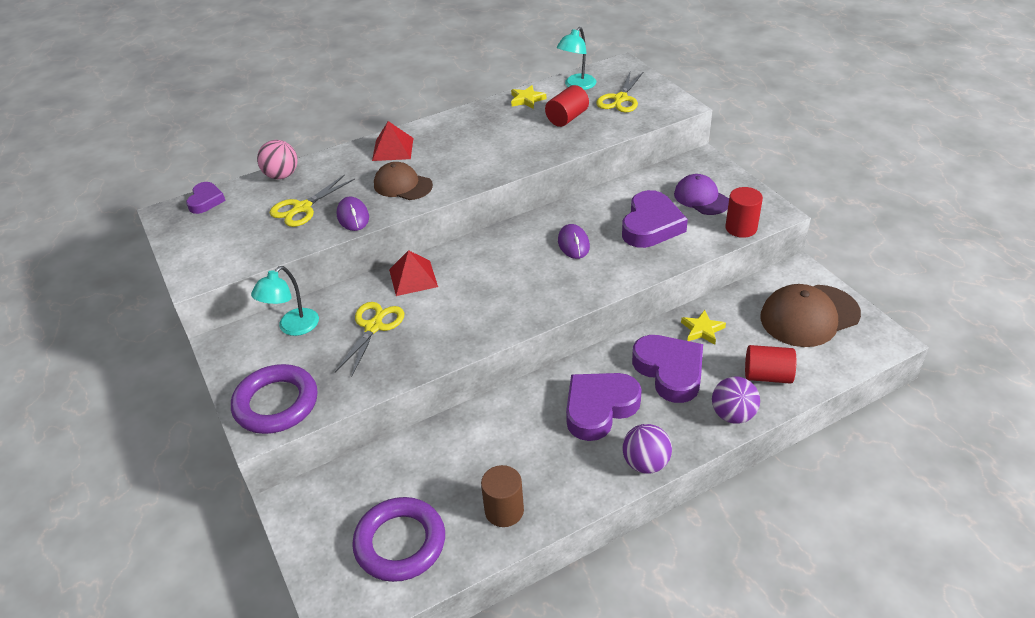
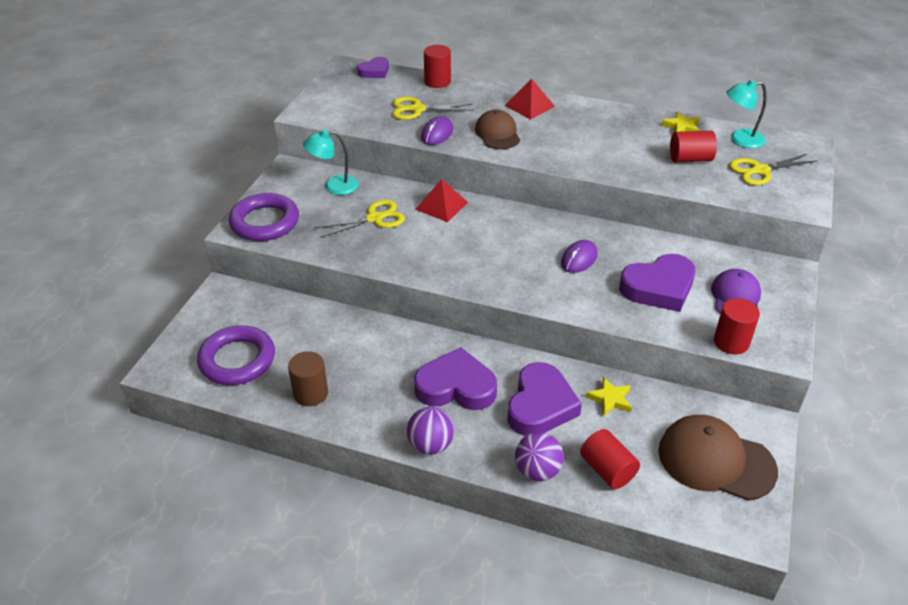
camera: 45 degrees right, 0 degrees up
pink ball [257,140,297,179] -> red cylinder [424,45,451,88]

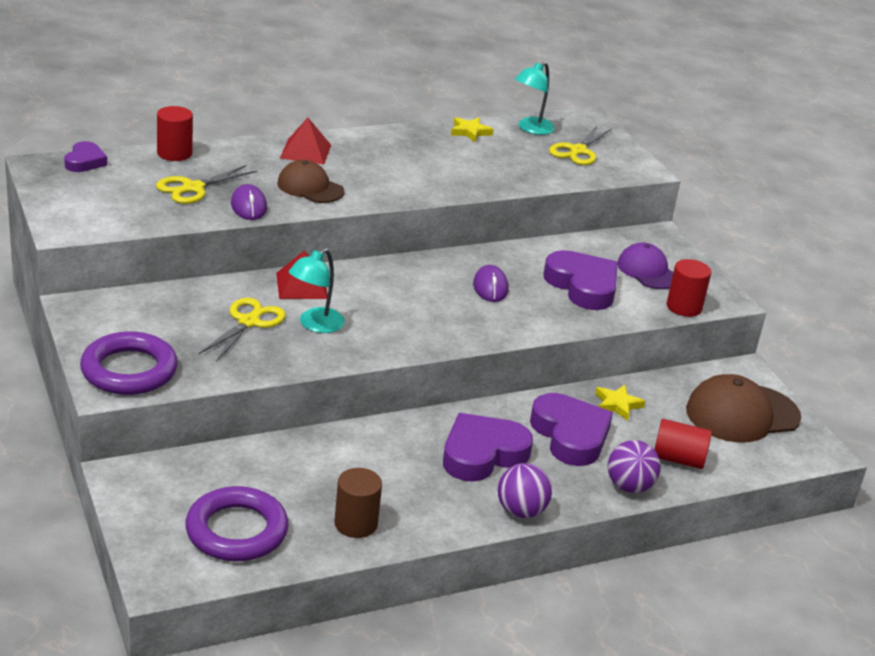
camera: 45 degrees left, 10 degrees down
turquoise lamp [303,129,359,195] -> turquoise lamp moved to [288,248,345,333]
purple heart [619,254,696,312] -> purple heart turned 60 degrees counterclockwise [543,250,617,310]
red cylinder [670,131,717,163] -> none

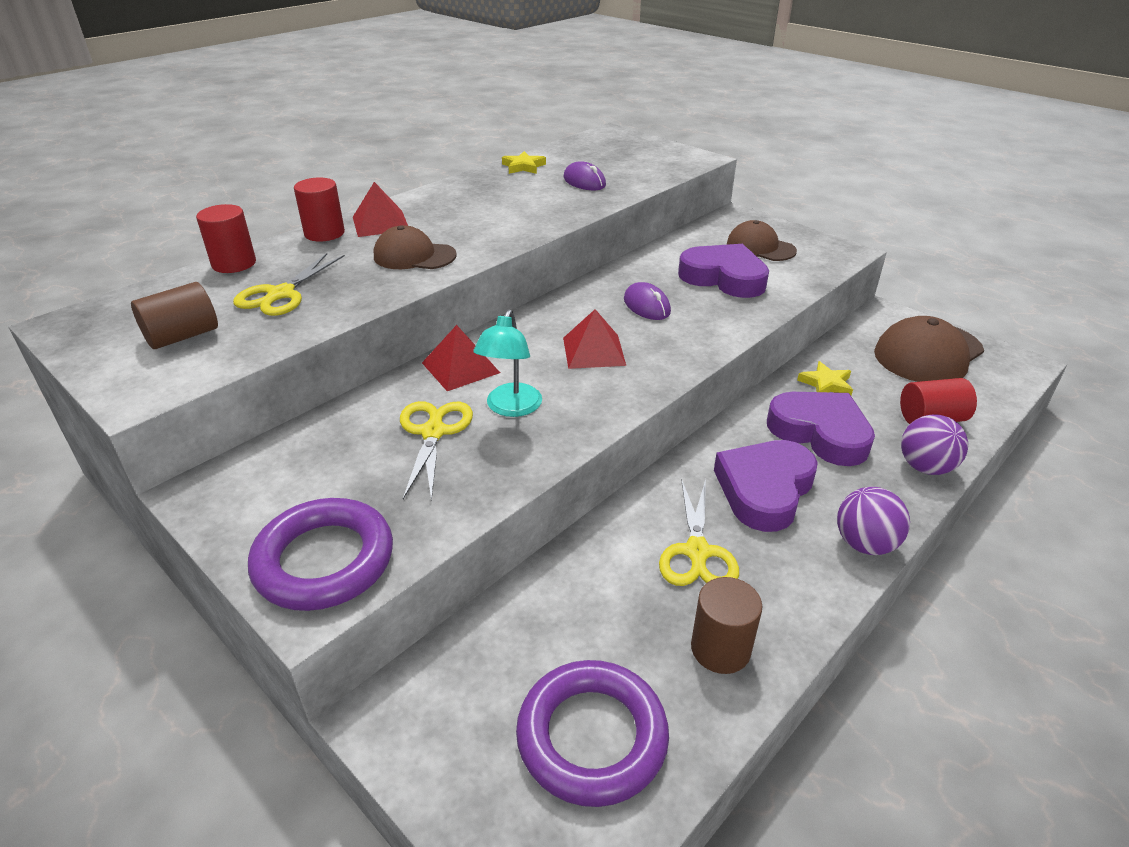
camera: 20 degrees left, 5 degrees up
purple heart [64,141,107,172] -> none
purple mouse [231,184,267,220] -> purple mouse moved to [563,161,606,190]
turquoise lamp [515,62,555,135] -> none
yellow scissors [549,126,612,165] -> yellow scissors moved to [659,479,739,586]
purple cap [617,243,673,289] -> brown cap [727,220,797,261]
red cylinder [667,259,711,317] -> red cylinder moved to [294,177,345,242]
none -> brown cylinder [131,282,218,349]
none -> red pyramid [563,309,626,369]

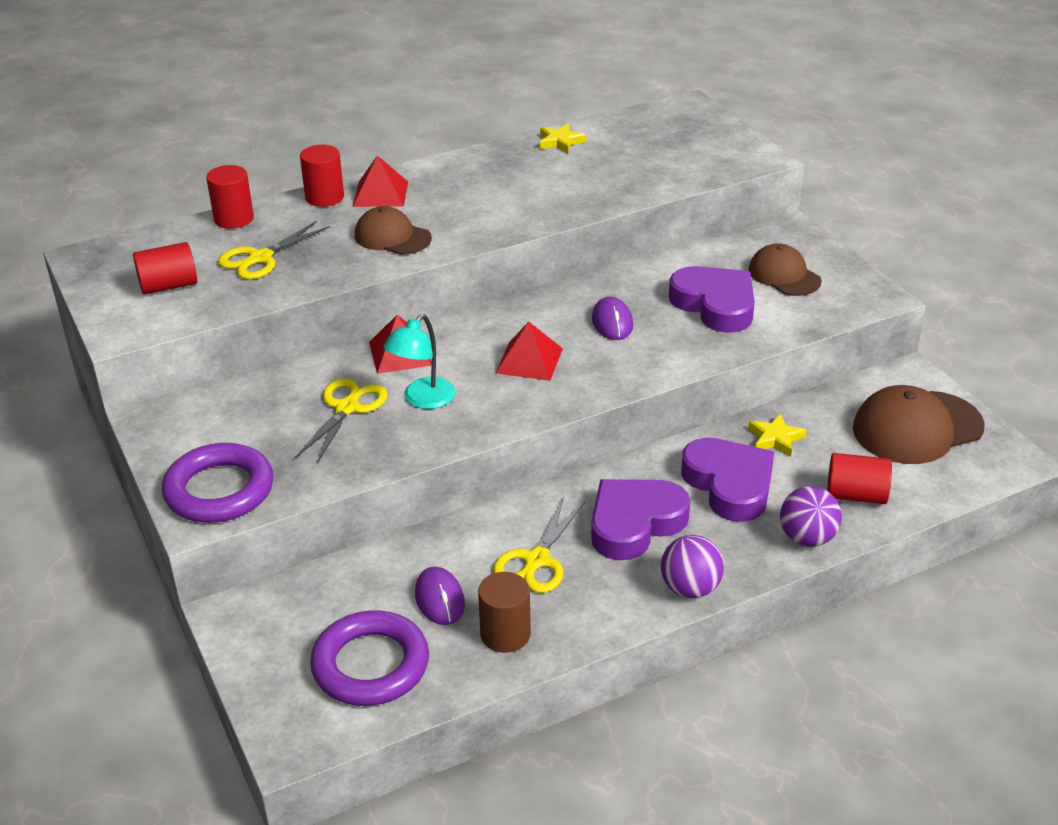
camera: 20 degrees right, 0 degrees up
brown cylinder [131,282,218,349] -> red cylinder [133,242,197,295]
purple mouse [563,161,606,190] -> purple mouse moved to [415,567,465,625]

